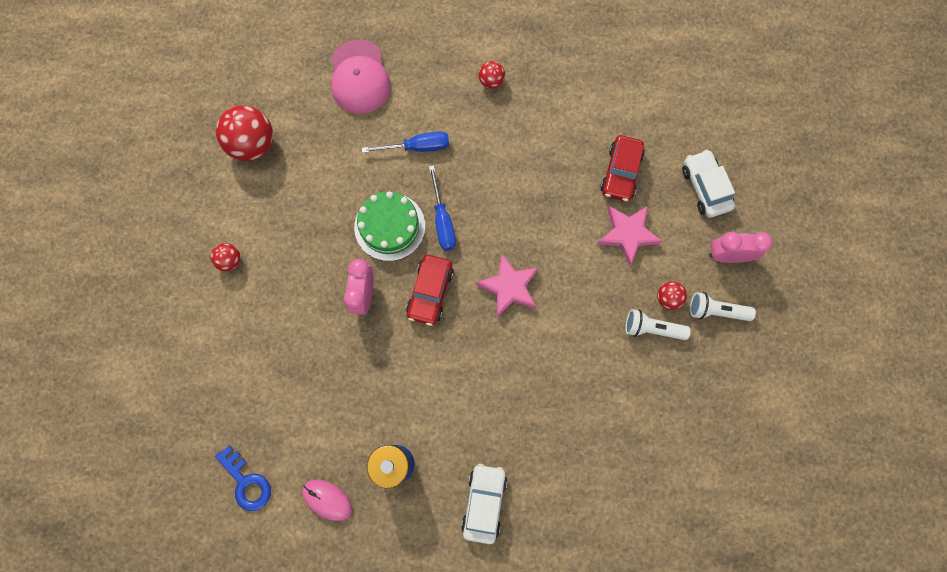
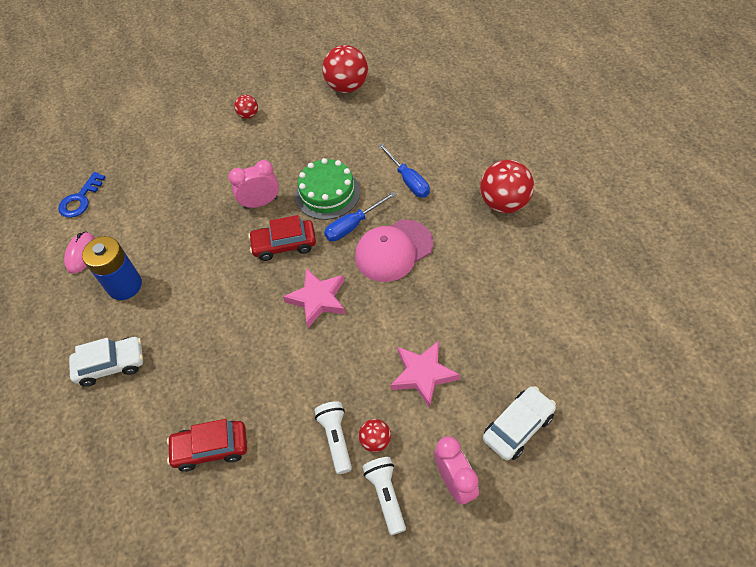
camera: 70 degrees right, 20 degrees down
pink cap [331,40,391,114] -> pink cap moved to [355,220,433,282]
red ball [478,61,505,89] -> red ball [480,160,534,213], size x1.96
red car [600,135,645,202] -> red car moved to [167,419,247,472]

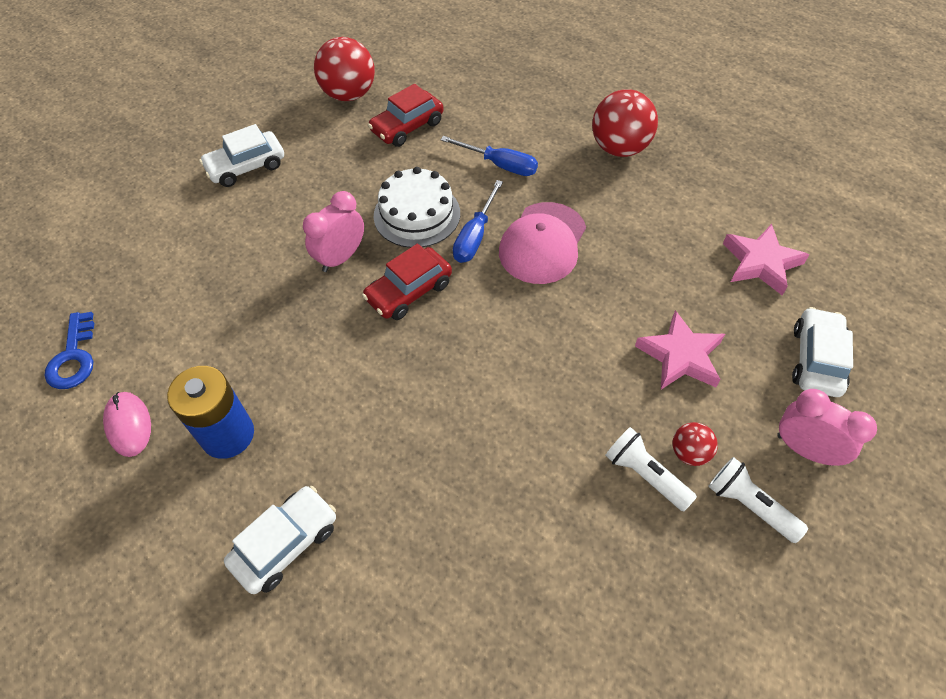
camera: 35 degrees left, 0 degrees up
red car [167,419,247,472] -> red car moved to [368,84,444,147]
red ball [234,95,258,119] -> white car [199,124,284,187]
pink star [283,268,345,328] -> pink star moved to [723,224,809,295]
green cake [295,158,360,220] -> white cake [374,167,460,248]

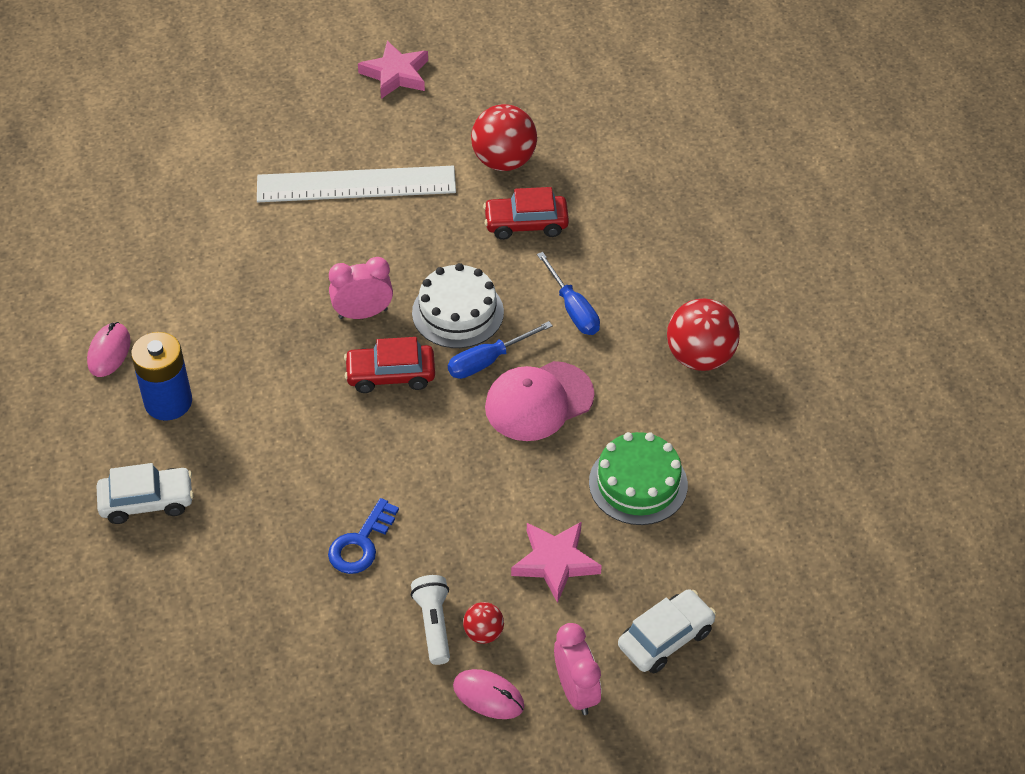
camera: 35 degrees right, 5 degrees down
blue key [44,312,94,389] -> blue key moved to [328,498,399,574]
white car [199,124,284,187] -> white ruler [257,166,456,202]
white flashlight [708,457,808,543] -> pink mouse [453,669,524,719]
pink star [723,224,809,295] -> pink star moved to [358,41,428,99]
none -> green cake [589,432,688,525]

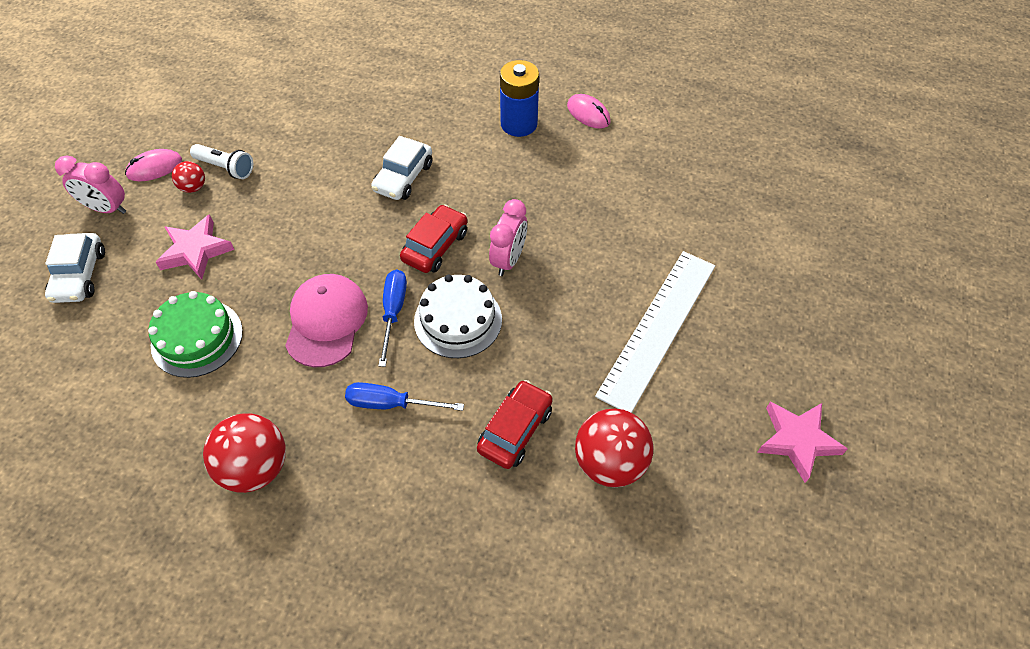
camera: 125 degrees right, 5 degrees up
white car [97,463,194,524] -> white car moved to [371,136,432,200]
blue key [328,498,399,574] -> none

